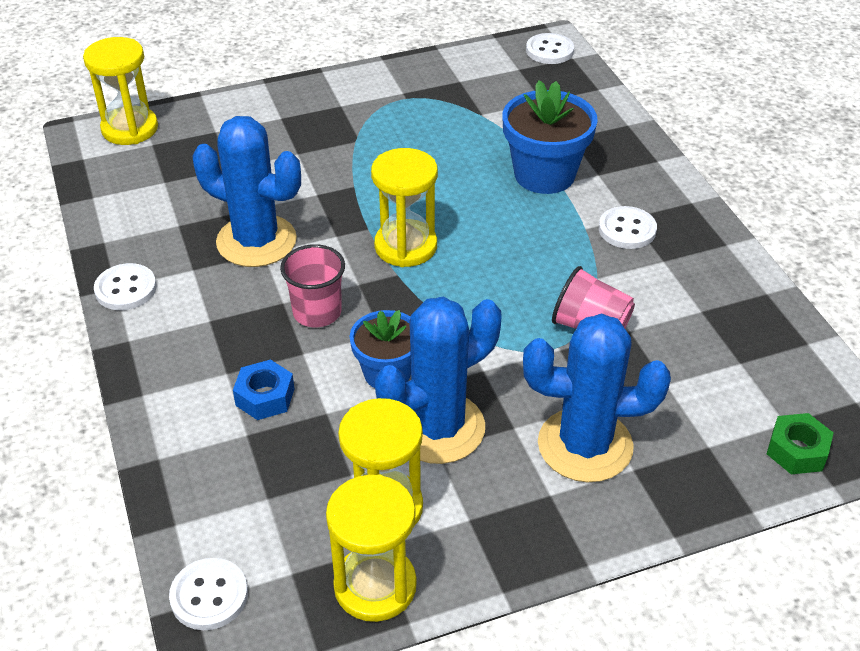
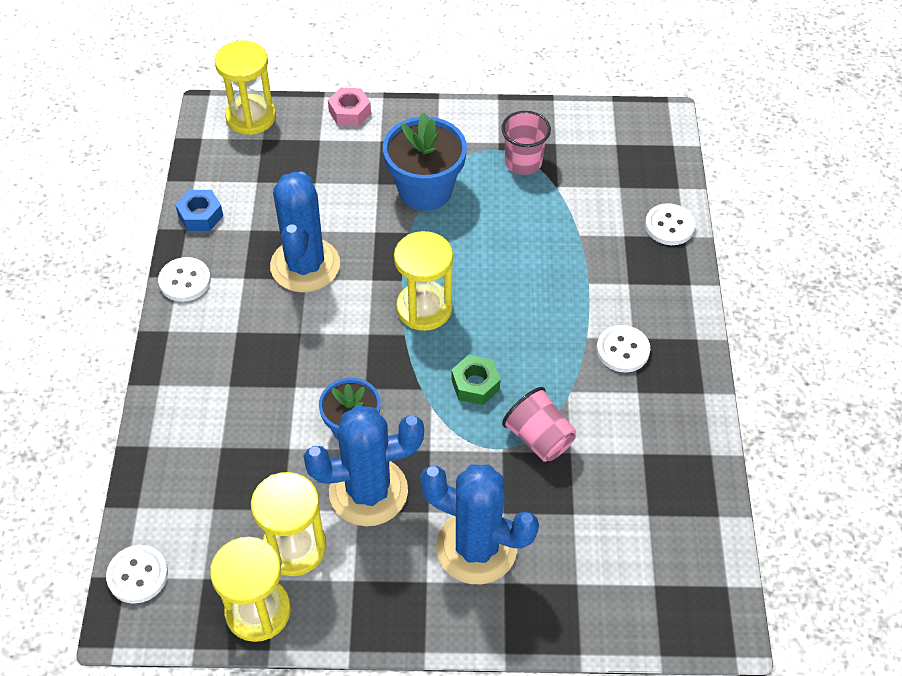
camera: 20 degrees right, 10 degrees up
blue cactus [193,116,301,267] -> blue cactus turned 45 degrees clockwise [270,172,340,293]
blue nut [233,360,294,420] -> blue nut moved to [175,190,223,231]
pink cup [280,244,345,327] -> pink cup moved to [501,111,551,175]
blue flower pot [502,80,598,194] -> blue flower pot moved to [383,113,467,211]
white button [526,33,574,64] -> white button moved to [645,203,695,245]
green nut [767,413,834,474] -> green nut moved to [451,355,500,405]
none -> pink nut [328,87,371,126]

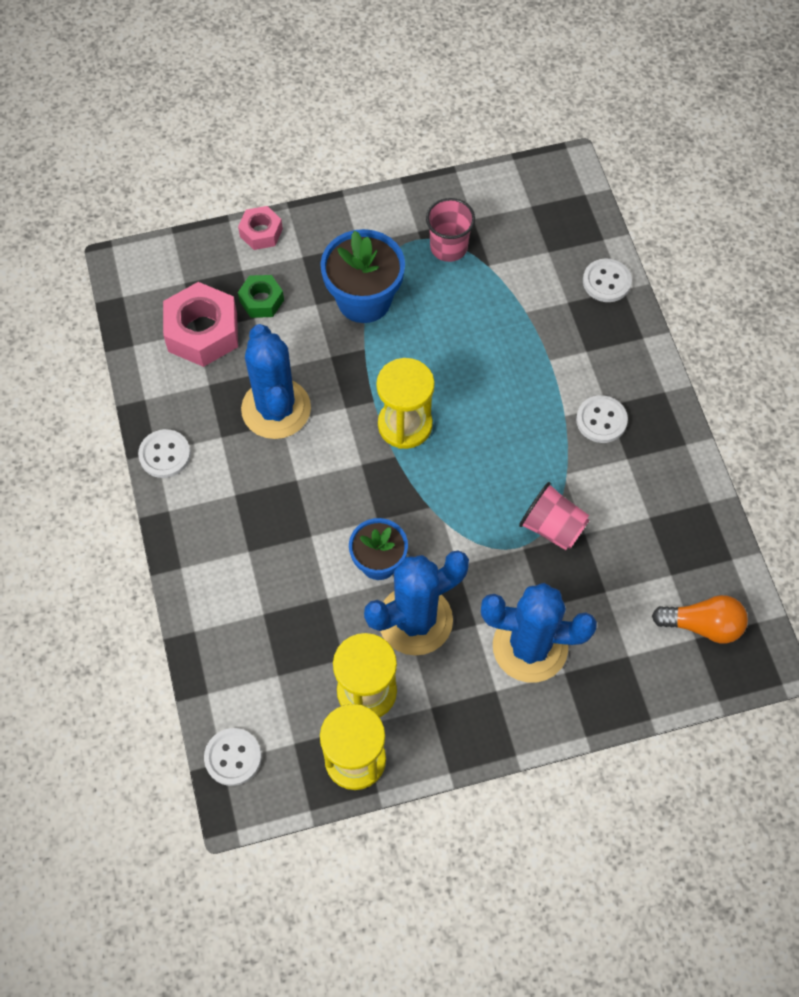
camera: 15 degrees left, 10 degrees up
blue nut [175,190,223,231] -> none
yellow hourglass [215,40,276,135] -> none
green nut [451,355,500,405] -> green nut moved to [238,275,284,318]
none -> pink nut [163,282,238,367]
none -> orange light bulb [652,595,748,643]

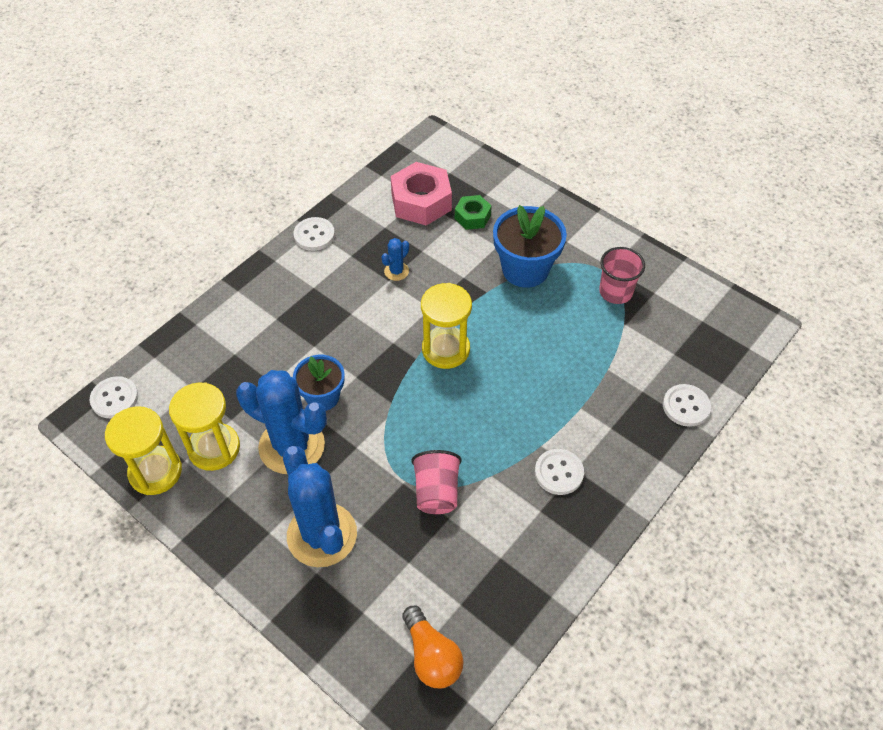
camera: 55 degrees right, 10 degrees down
pink nut [238,206,283,250] -> none
blue cactus [241,324,311,439] -> blue cactus [381,238,409,281], size x0.43

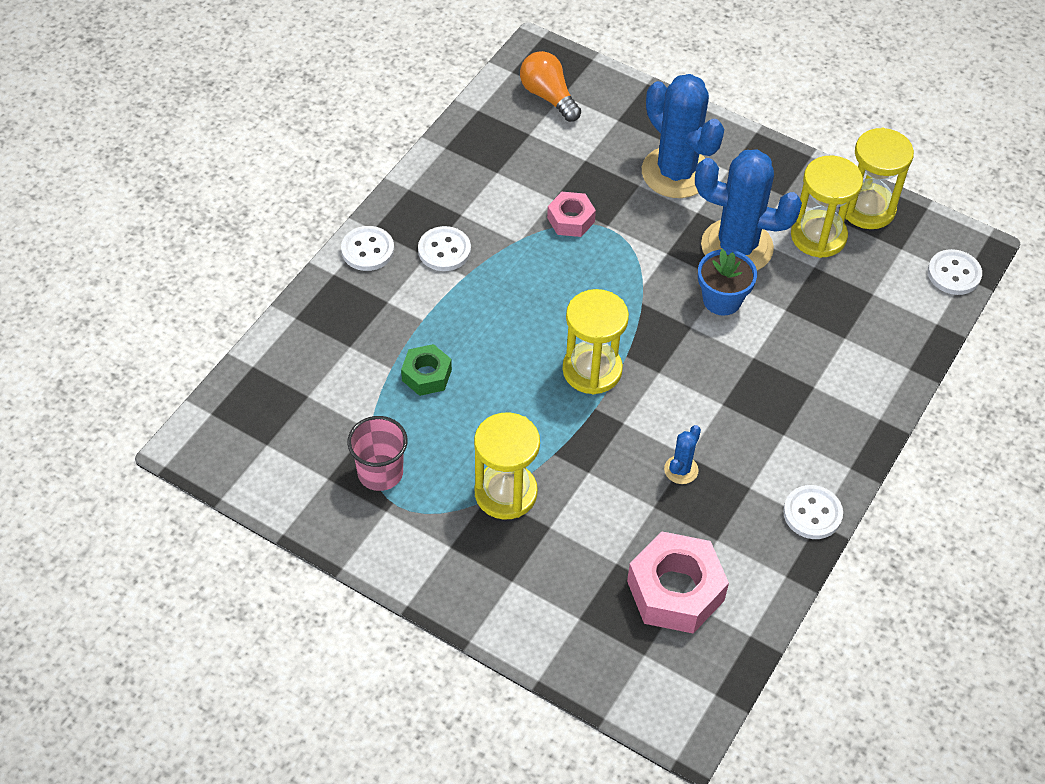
camera: 170 degrees right, 0 degrees up
pink cup [412,450,462,514] -> pink nut [547,192,596,237]
green nut [455,195,492,230] -> green nut moved to [401,344,452,396]
blue flower pot [493,205,567,288] -> yellow hourglass [474,412,540,520]
white button [663,384,711,427] -> white button moved to [341,226,394,271]

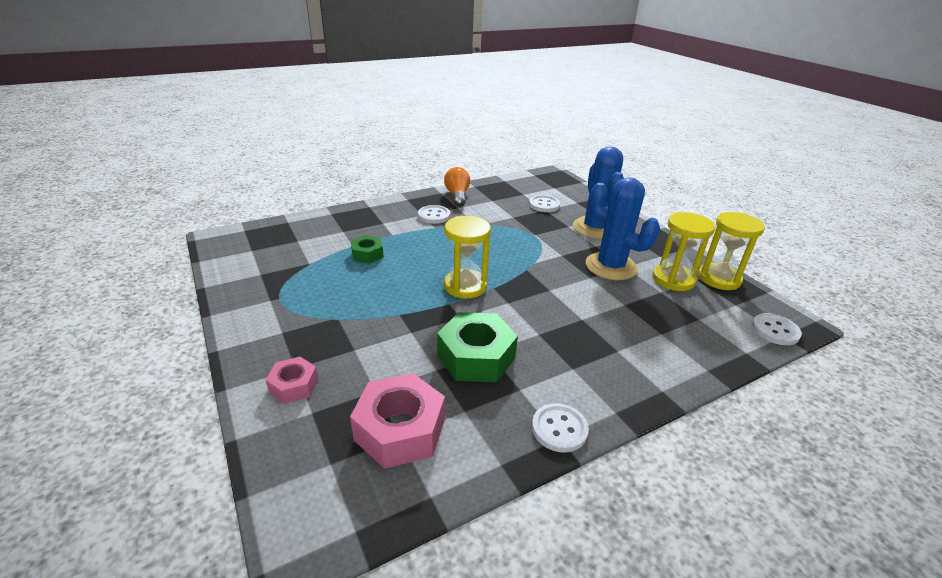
camera: 30 degrees right, 20 degrees down
white button [341,226,394,271] -> white button moved to [529,195,560,212]
pink cup [347,416,408,491] -> none
yellow hourglass [474,412,540,520] -> none
orange light bulb [520,51,581,122] -> orange light bulb moved to [444,167,470,207]
pink nut [547,192,596,237] -> pink nut moved to [266,357,318,404]
blue cactus [664,425,701,484] -> green nut [437,312,518,382]
blue flower pot [698,249,757,316] -> none

